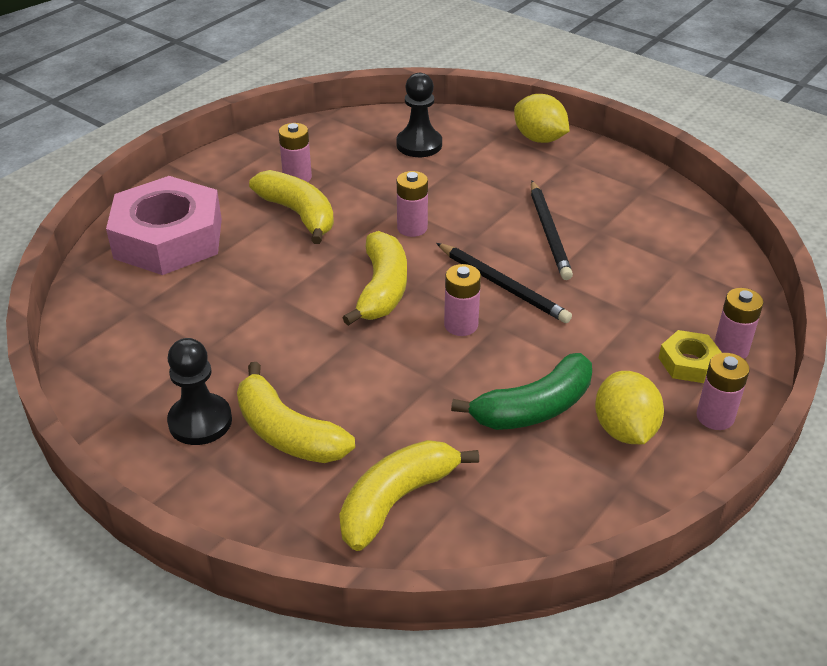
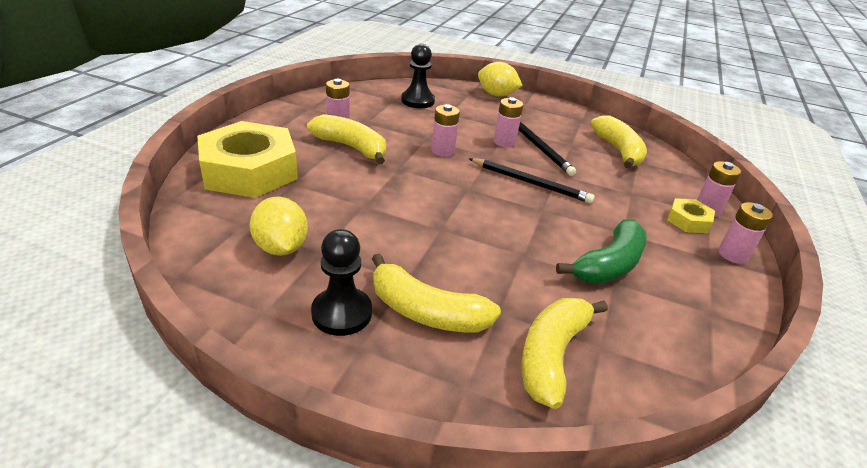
camera: 20 degrees left, 5 degrees down
pink nut [106,176,222,275] -> yellow nut [197,121,298,198]
yellow banana [342,231,407,326] -> yellow banana moved to [591,115,647,169]
pink battery [444,264,481,336] -> pink battery moved to [494,97,523,147]
yellow lemon [595,371,664,444] -> yellow lemon moved to [250,197,308,256]

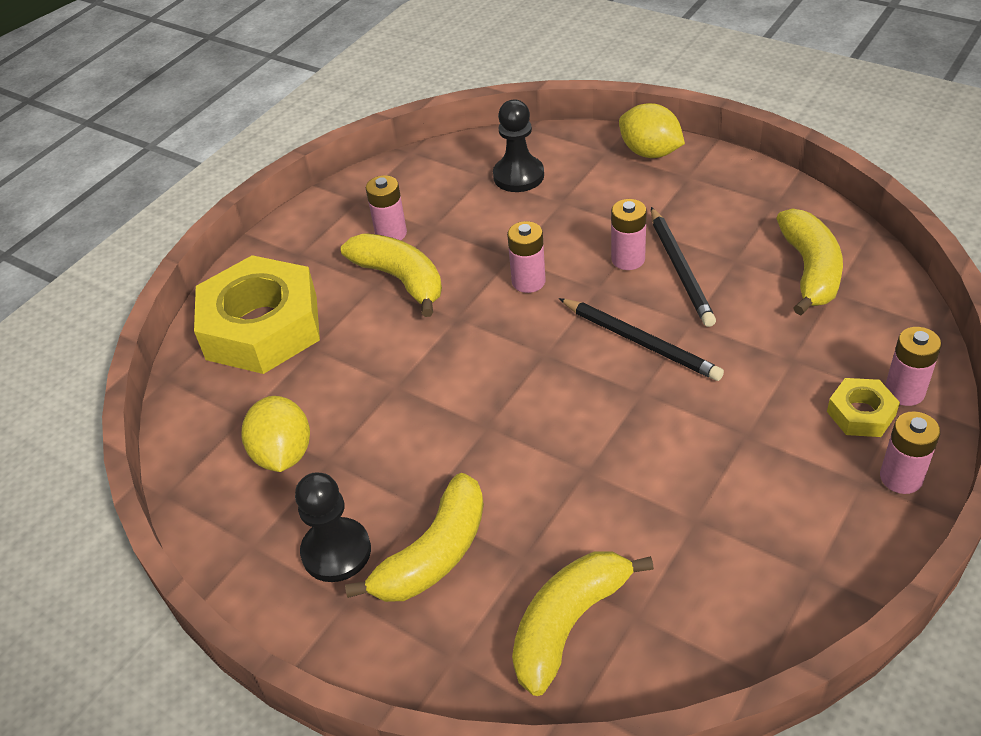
camera: 20 degrees right, 10 degrees up
yellow banana [372,254,501,332] -> yellow banana turned 90 degrees counterclockwise [345,473,484,602]
green banana [556,219,647,284] -> none

